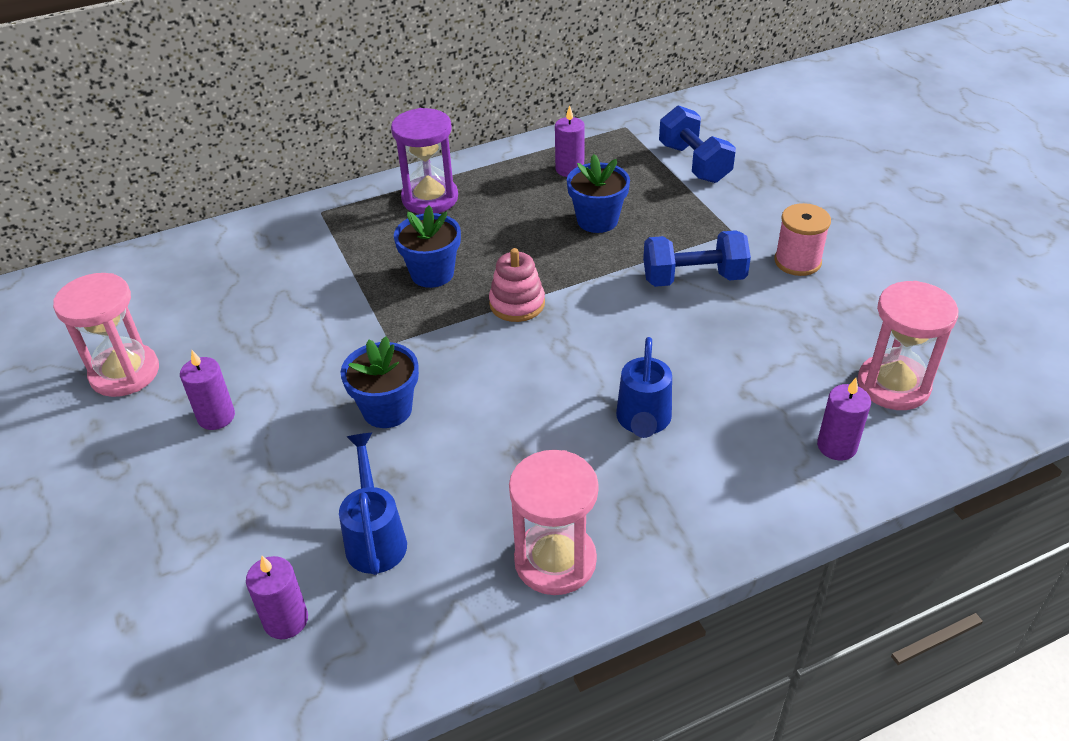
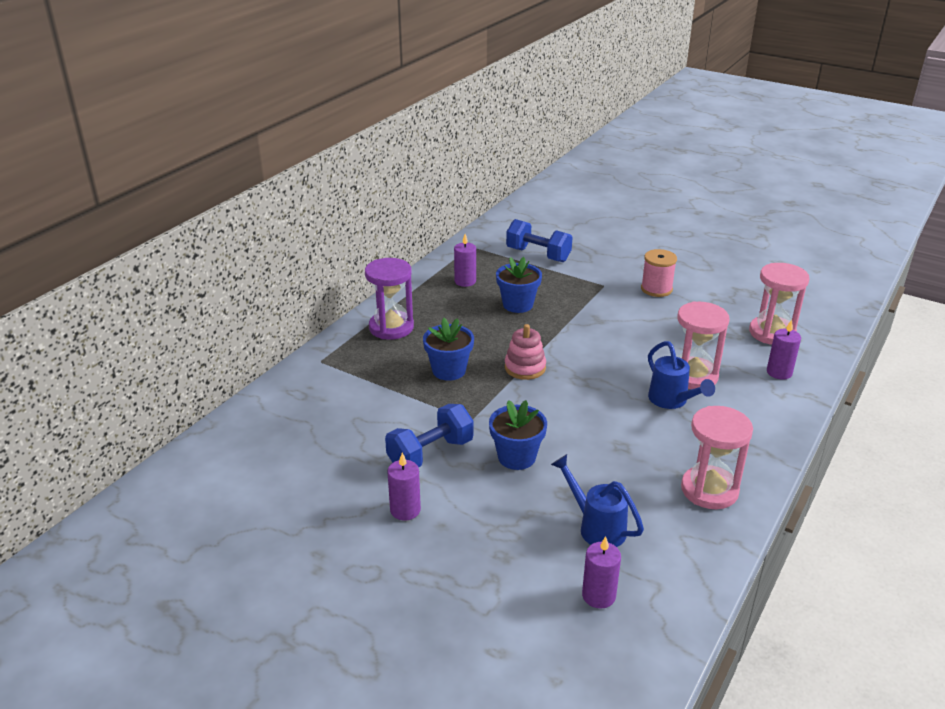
camera: 35 degrees left, 10 degrees down
pink hourglass [53,273,159,397] -> pink hourglass moved to [677,301,730,389]
blue dumbbell [643,230,751,287] -> blue dumbbell moved to [385,404,473,467]

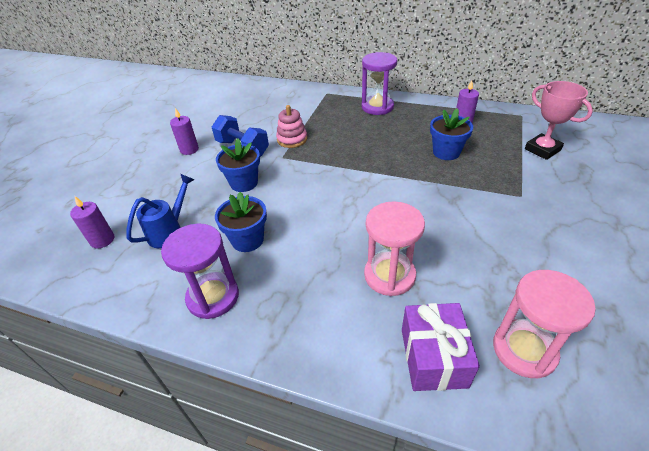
camera: 80 degrees right, 10 degrees up
blue flower pot [423,318,474,381] -> blue flower pot moved to [215,192,267,252]
pink stacking toy [505,324,546,380] -> pink stacking toy moved to [276,105,307,148]
blue dumbbell [506,219,573,262] -> pink trophy [525,81,593,160]
pink spool [641,249,677,297] -> none
blue watering can [648,341,715,409] -> none
pink hourglass [681,406,753,509] -> purple hourglass [161,224,239,319]
purple candle [767,320,801,380] -> purple gift [402,303,480,391]

